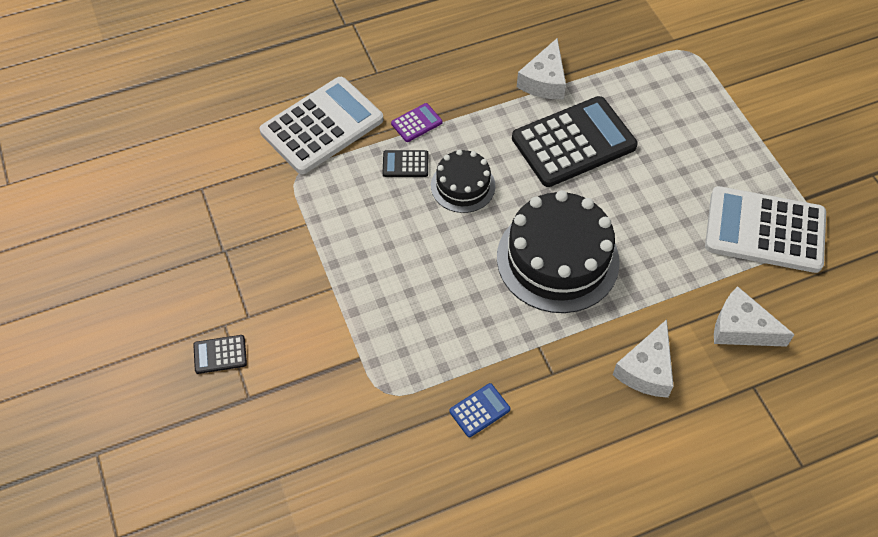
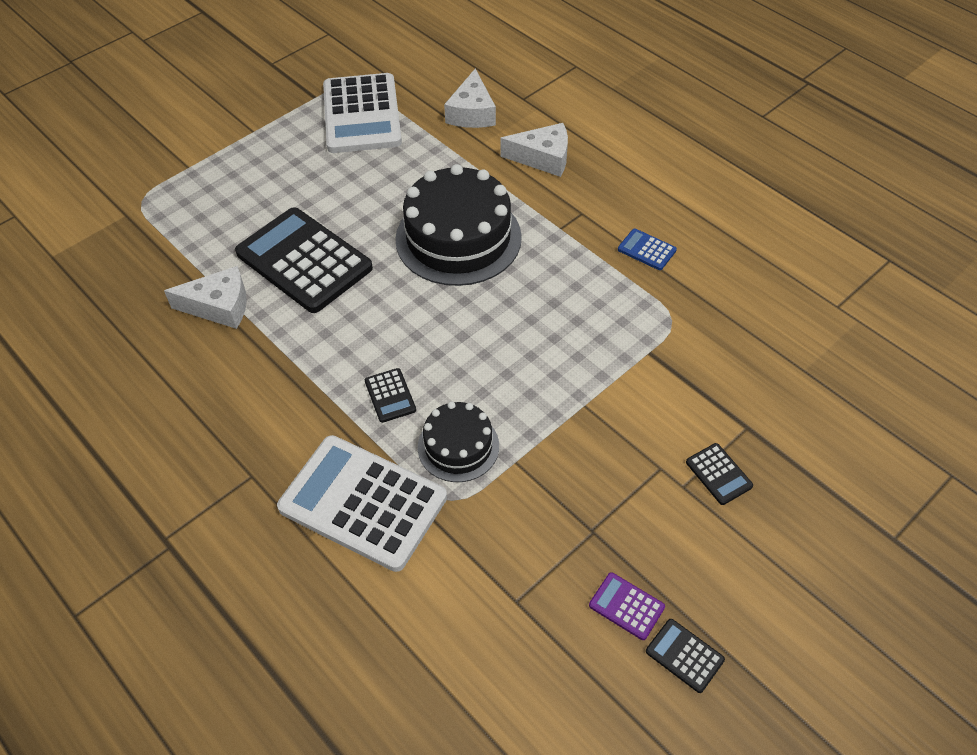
camera: 110 degrees left, 5 degrees down
purple calculator [391,103,442,142] -> purple calculator moved to [589,572,665,640]
black cake [431,149,495,213] -> black cake moved to [418,401,499,482]
none -> black calculator [646,619,725,693]

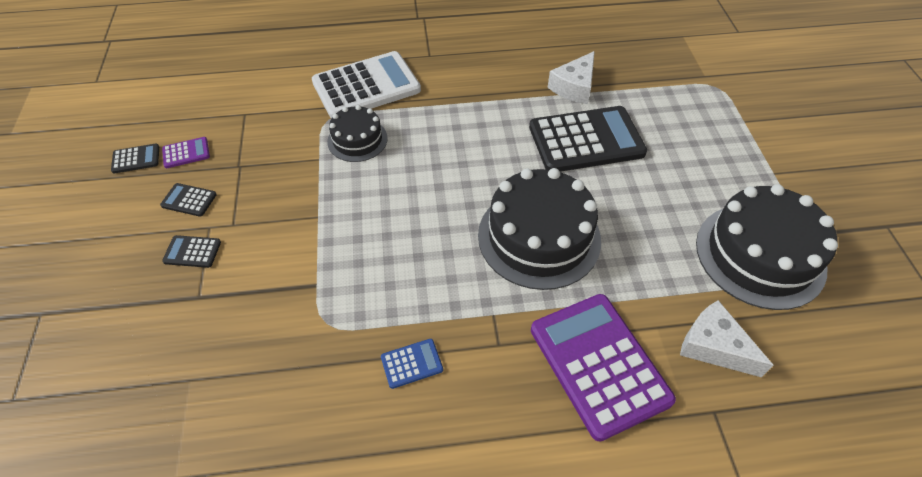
camera: 125 degrees right, 0 degrees up
white calculator [323,73,402,153] -> black cake [696,184,838,310]
black calculator [365,368,416,423] -> black calculator moved to [160,183,217,217]
white cheese [501,123,568,177] -> purple calculator [531,294,676,442]

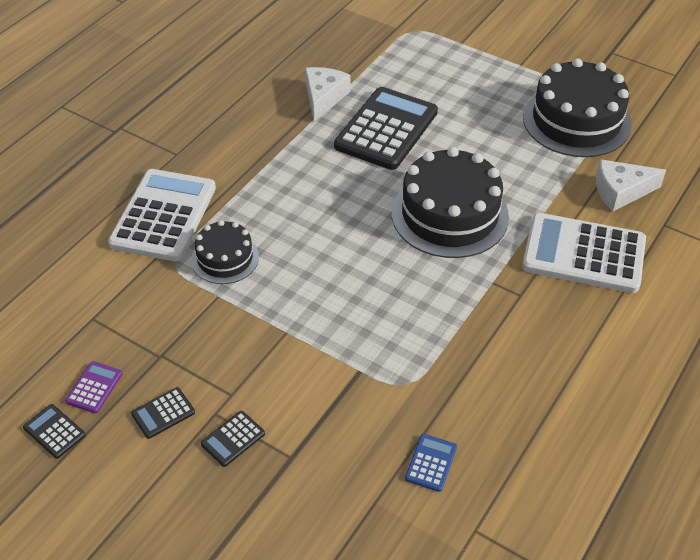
camera: 50 degrees left, 5 degrees down
black calculator [111,144,159,173] -> black calculator turned 75 degrees counterclockwise [23,404,86,459]
blue calculator [381,339,443,389] -> blue calculator moved to [405,434,457,492]
purple calculator [531,294,676,442] -> white calculator [522,213,646,293]
white cheese [548,51,595,104] -> white cheese turned 150 degrees counterclockwise [305,67,350,122]

